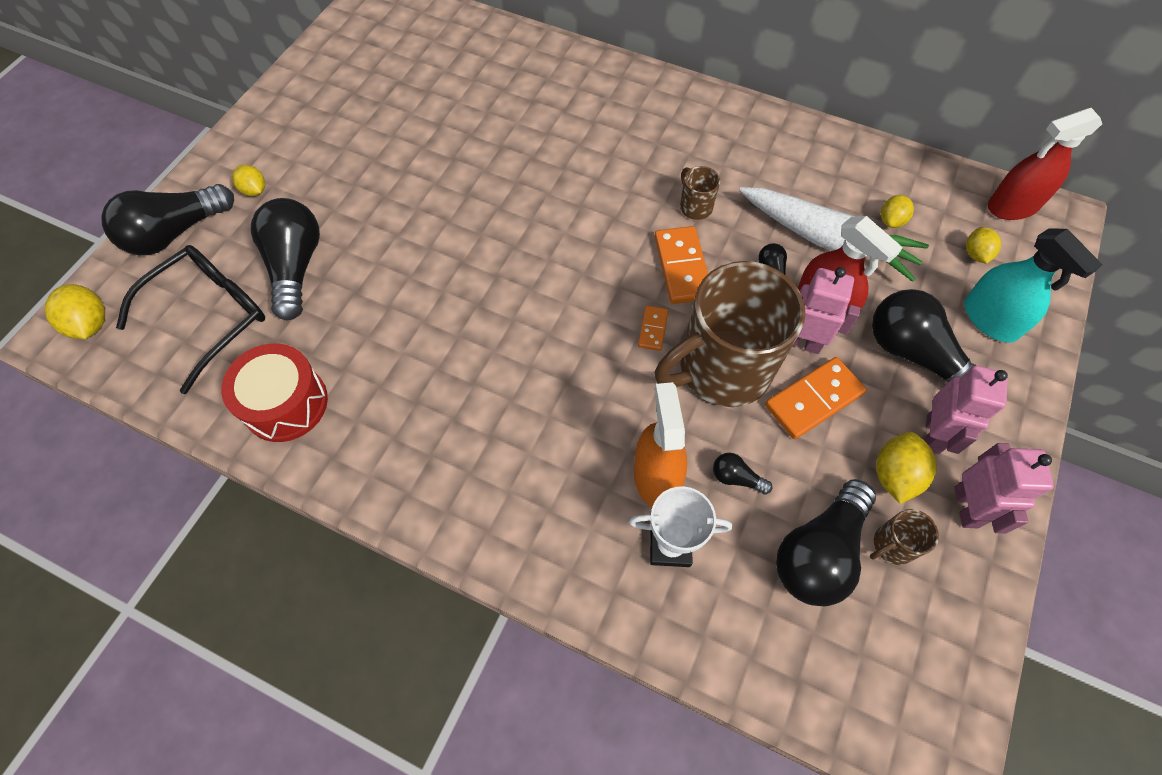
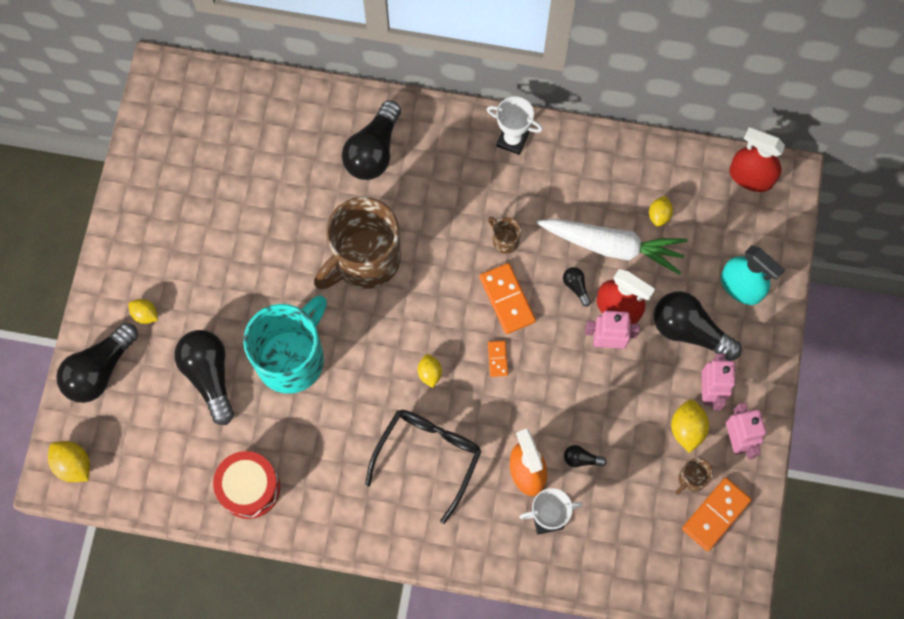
camera: 15 degrees left, 10 degrees up
black glasses [116,245,265,394] -> black glasses moved to [365,410,482,524]
brown mug [654,261,806,407] -> brown mug moved to [314,197,401,290]
orange domino [765,357,867,439] -> orange domino moved to [682,478,752,551]
black light bulb [776,479,876,606] -> black light bulb moved to [342,100,401,180]
yellow lemon [966,227,1001,264] -> yellow lemon moved to [418,354,442,388]
red spray bottle [988,108,1102,220] -> red spray bottle turned 60 degrees clockwise [729,127,785,192]
none -> turquoise mug [243,295,327,394]
none -> white trophy [487,96,543,155]

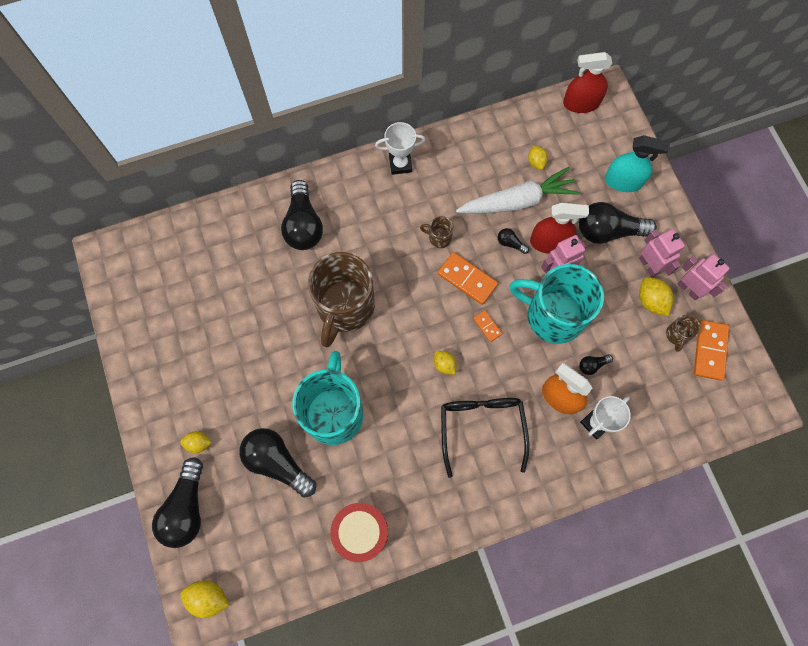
camera: 30 degrees left, 0 degrees up
none -> turquoise mug [510,264,604,344]

